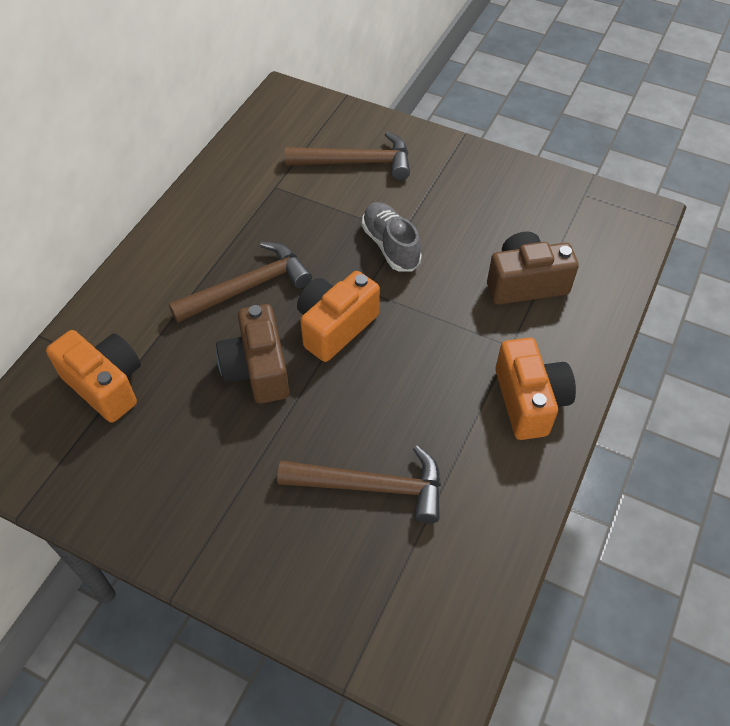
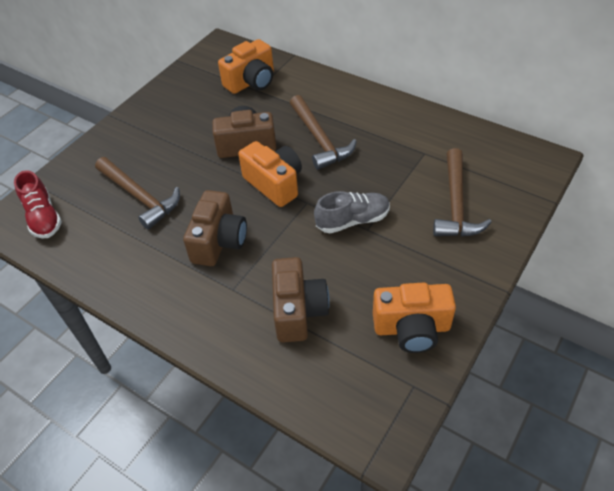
camera: 100 degrees right, 5 degrees down
brown hammer [277,446,441,524] -> brown hammer turned 60 degrees counterclockwise [95,157,180,230]
orange camera [495,338,576,440] -> orange camera moved to [373,283,456,353]
none -> red shoe [14,170,62,239]
none -> brown camera [183,190,247,266]

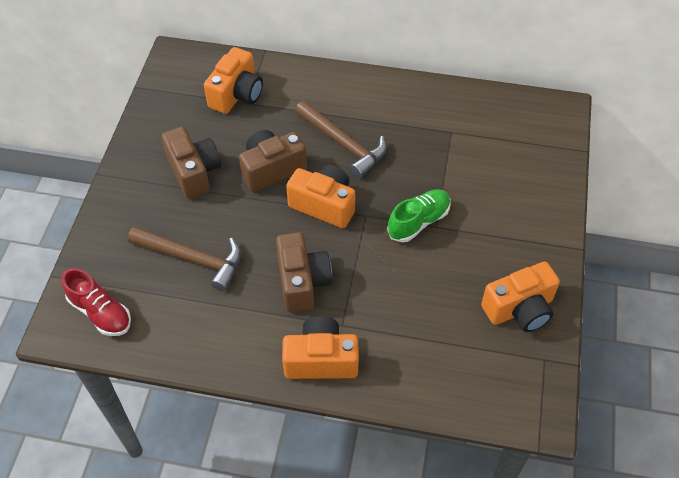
camera: 25 degrees left, 5 degrees up
brown camera [272,257,330,342] -> brown camera moved to [161,127,221,199]
grey shoe [314,191,390,233] -> green shoe [387,189,451,242]
brown hammer [433,148,492,237] -> none
none -> orange camera [282,316,359,379]

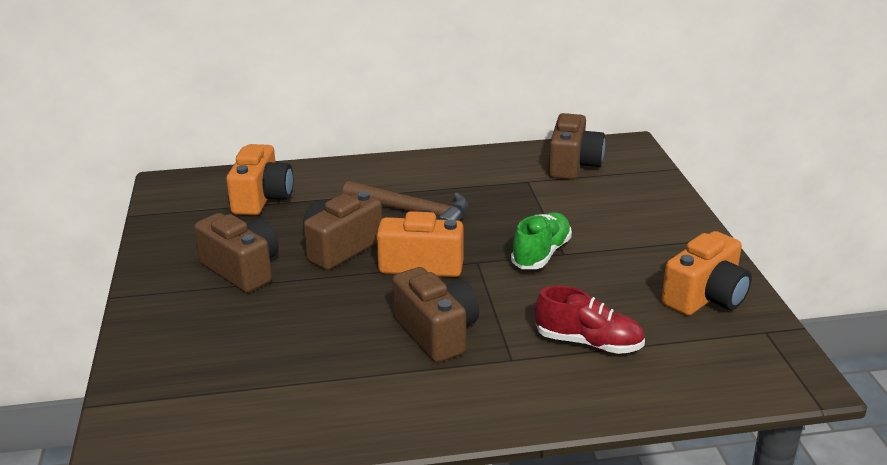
camera: 20 degrees left, 25 degrees down
red shoe [61,268,131,336] -> red shoe moved to [535,286,645,354]
brown hammer [128,227,241,292] -> none
orange camera [282,316,359,379] -> none
none -> brown camera [548,113,605,180]

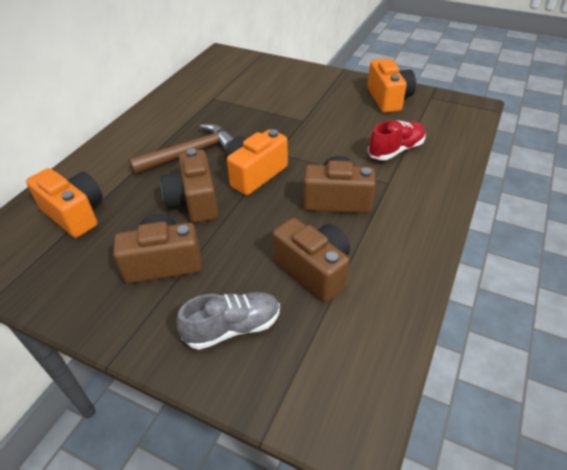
camera: 55 degrees left, 15 degrees up
green shoe [511,212,572,269] -> none
brown camera [548,113,605,180] -> brown camera moved to [272,218,350,302]
none -> grey shoe [177,292,280,350]

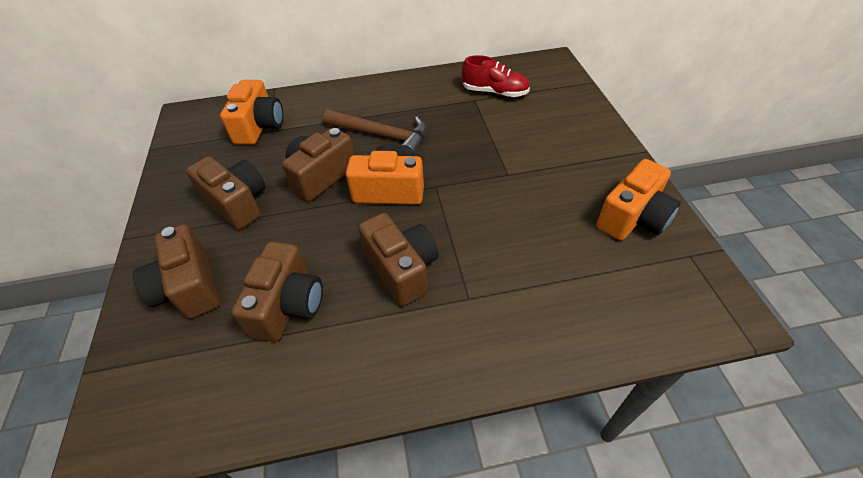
camera: 55 degrees right, 5 degrees up
grey shoe [177,292,280,350] -> brown camera [132,224,220,319]
red shoe [368,120,426,160] -> red shoe moved to [462,55,530,97]

